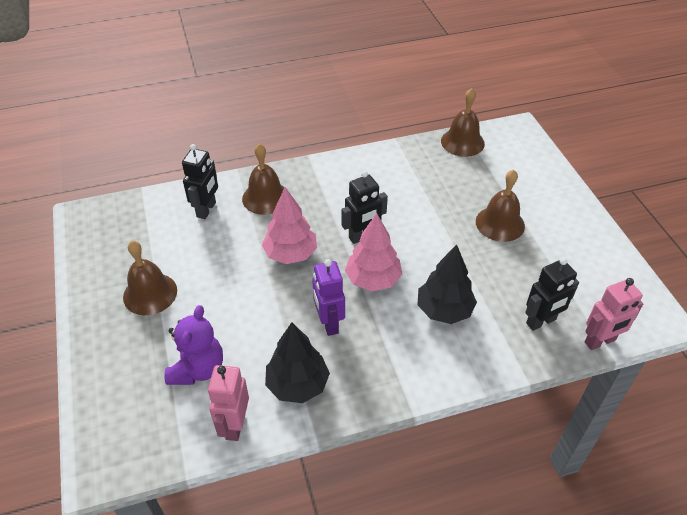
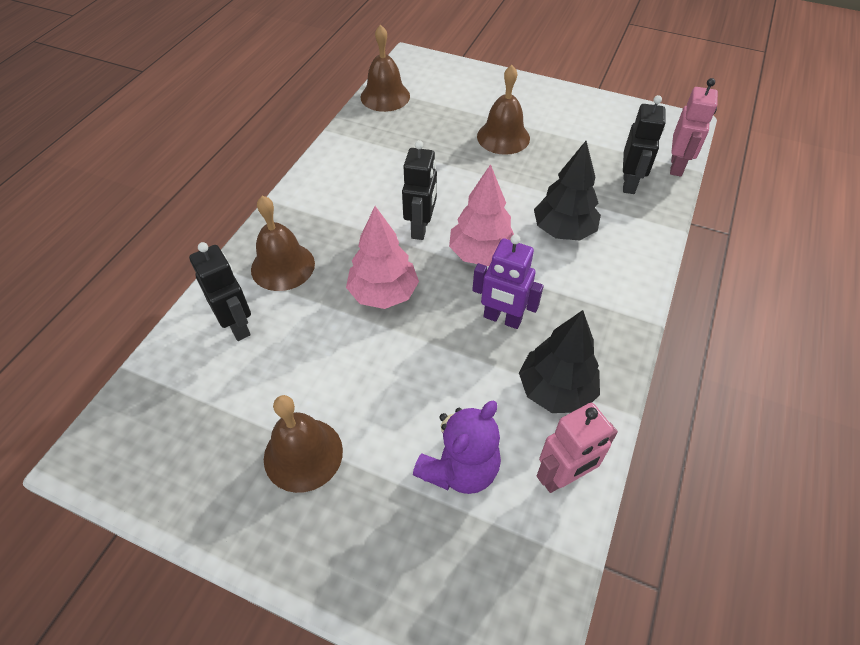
camera: 50 degrees left, 5 degrees up
purple teddy bear [165,305,223,385] -> purple teddy bear turned 75 degrees clockwise [413,400,501,494]
pink robot [208,365,249,441] -> pink robot turned 75 degrees counterclockwise [537,403,618,493]

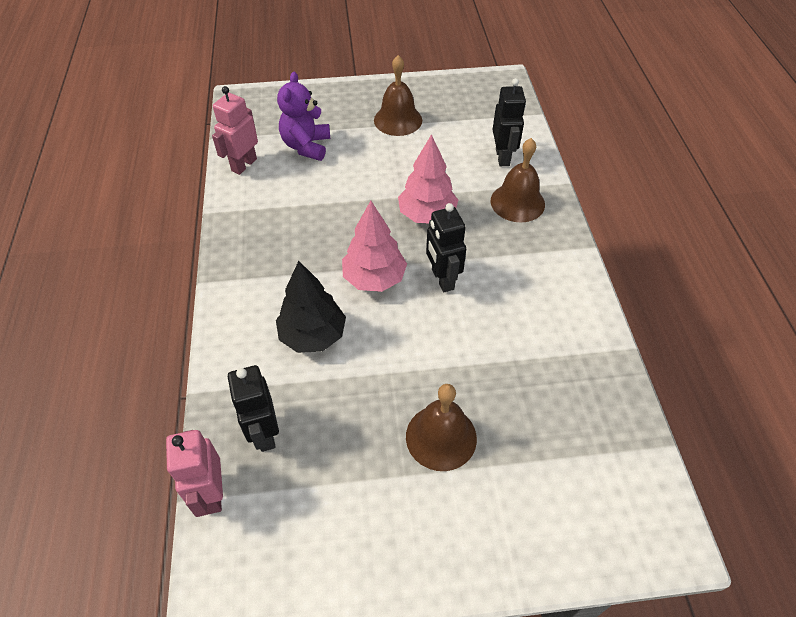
camera: 150 degrees right, 0 degrees up
black robot [189,242,251,341] -> black robot turned 120 degrees counterclockwise [492,78,526,166]
brown bell [361,24,410,112] -> none
purple robot [472,234,544,329] -> none
black tree [519,310,600,413] -> none

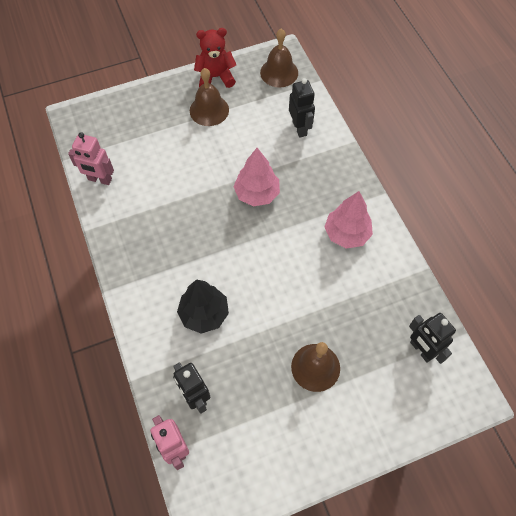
camera: 15 degrees left, 10 degrees up
pink robot [212,86,258,175] -> pink robot turned 90 degrees counterclockwise [68,132,114,185]
purple teddy bear [277,72,330,161] -> none
pink tree [342,201,407,292] -> pink tree moved to [324,191,373,249]
black robot [426,203,466,292] -> black robot moved to [409,313,456,364]
brown bell [491,138,545,222] -> brown bell moved to [260,29,298,87]
none -> red teddy bear [194,28,236,88]

